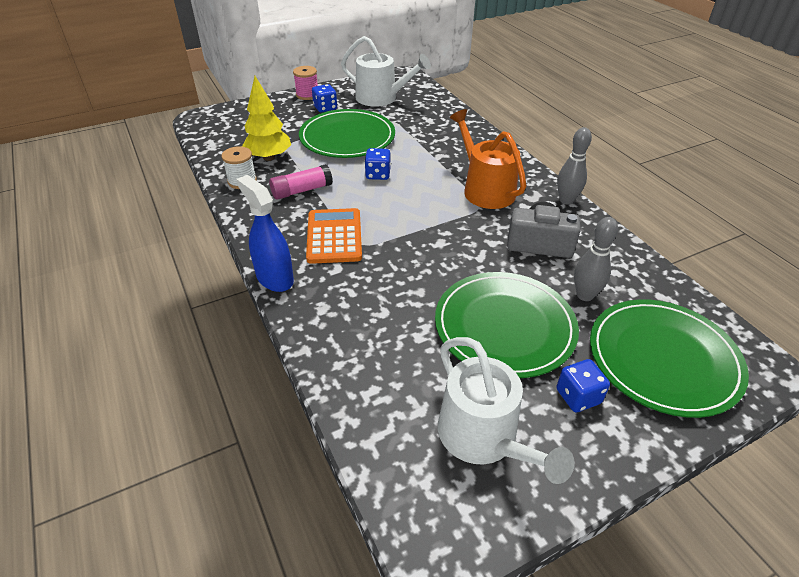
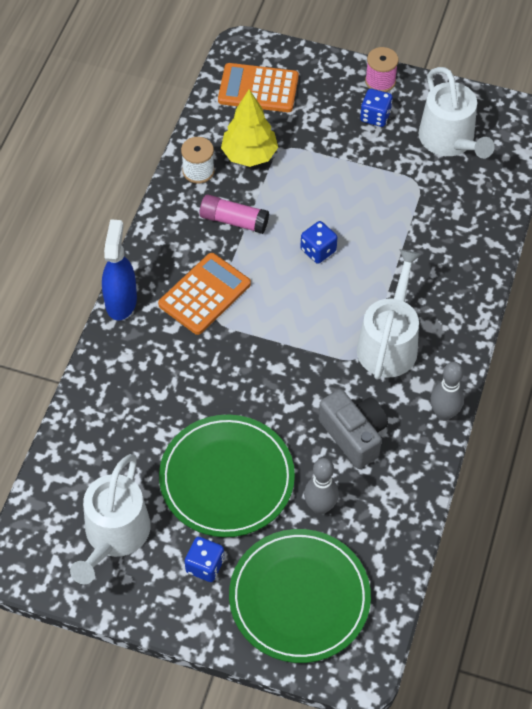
camera: 45 degrees right, 15 degrees up
green plate [299,109,395,158] -> none
orange watering can [450,109,526,209] -> white watering can [357,249,422,380]
none -> orange calculator [218,63,299,112]

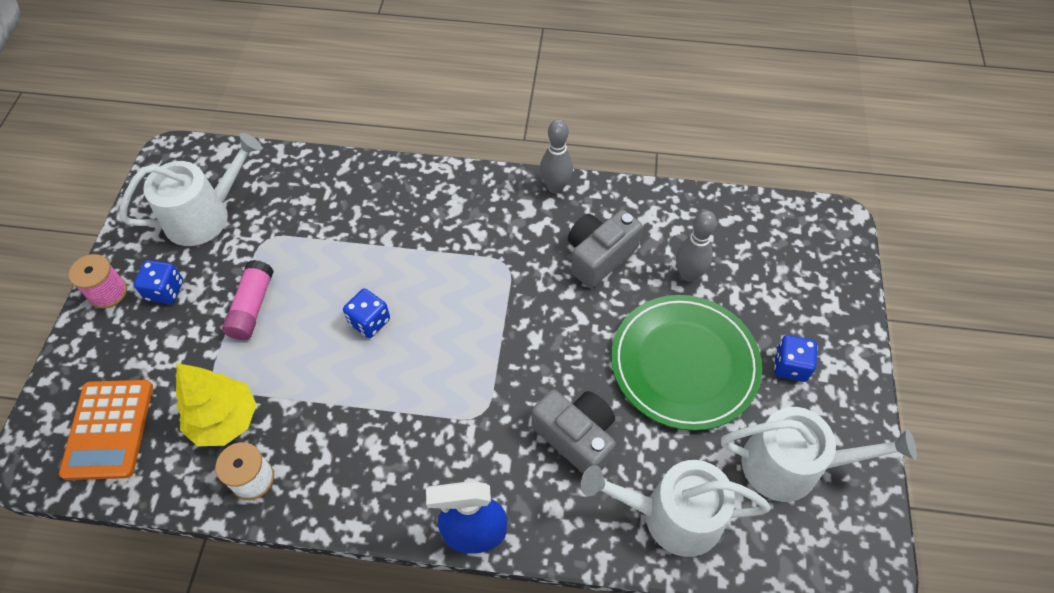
camera: 100 degrees left, 0 degrees up
orange calculator [158,253,251,335] -> none
pink glue stick [200,194,269,234] -> pink glue stick moved to [222,260,274,340]
green plate [229,529,371,663] -> none
white watering can [357,249,422,380] -> white watering can moved to [581,460,771,557]
none -> grey camera [532,389,616,474]

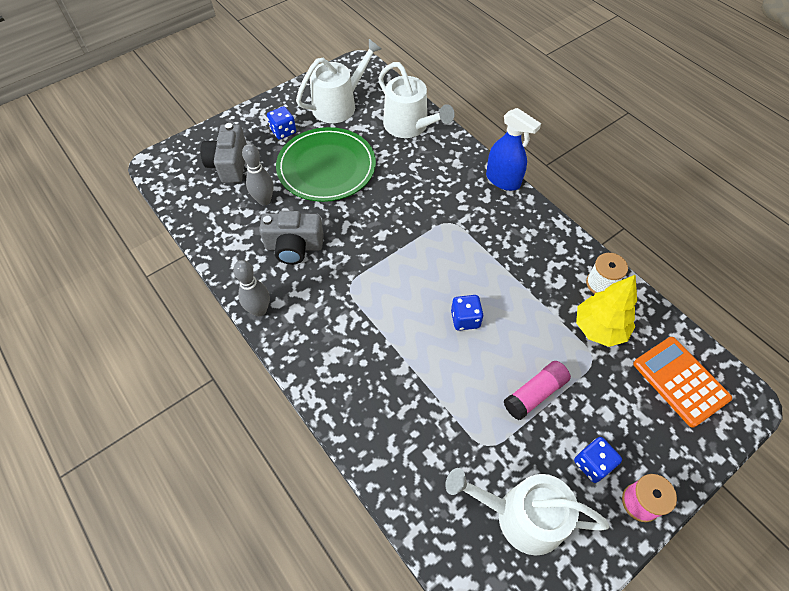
camera: 135 degrees left, 0 degrees up
orange calculator [59,380,153,480] -> orange calculator turned 75 degrees counterclockwise [633,337,732,428]
grey camera [532,389,616,474] -> grey camera moved to [201,123,247,183]
white watering can [721,407,917,502] -> white watering can turned 90 degrees clockwise [296,39,381,123]

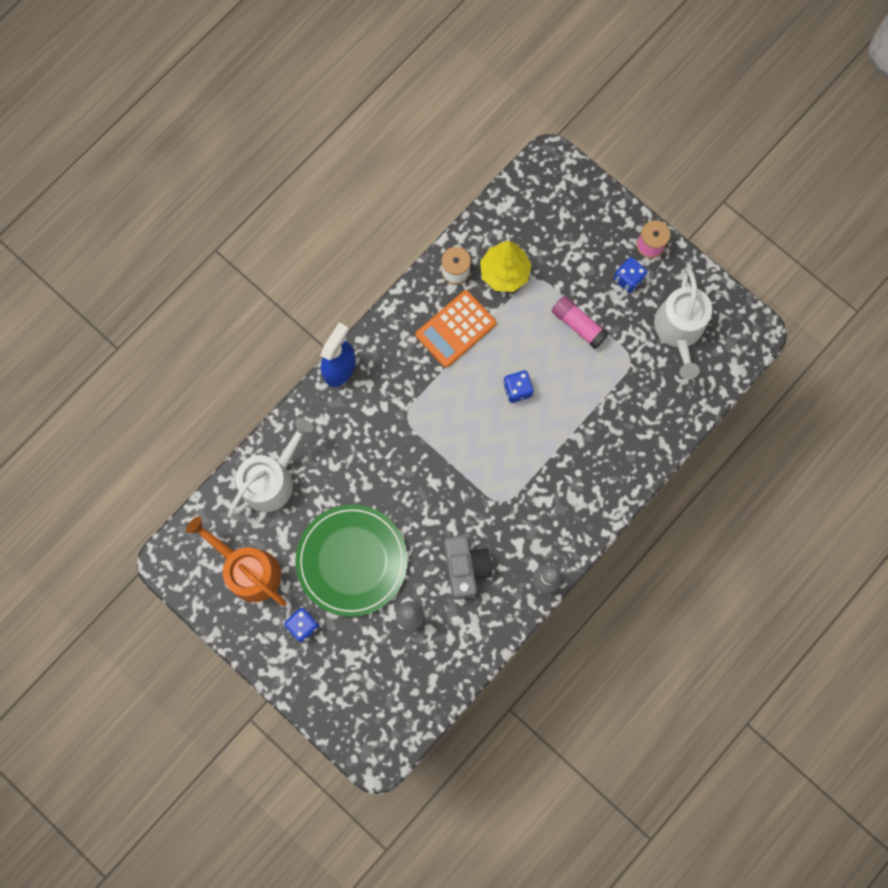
camera: 100 degrees left, 20 degrees up
grey camera [201,123,247,183] -> none
white watering can [296,39,381,123] -> orange watering can [186,516,287,606]
orange calculator [633,337,732,428] -> orange calculator moved to [416,290,496,368]

